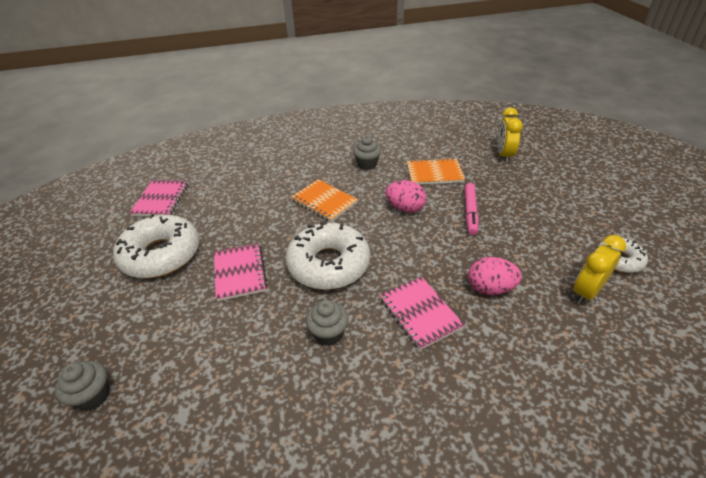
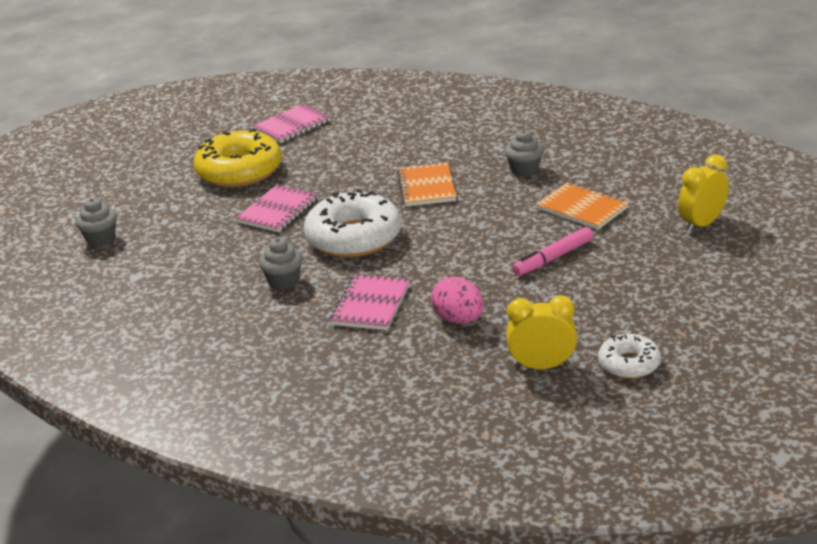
camera: 45 degrees right, 10 degrees down
white donut [113,214,199,278] -> yellow donut [194,129,282,187]
pink egg [385,180,426,213] -> none

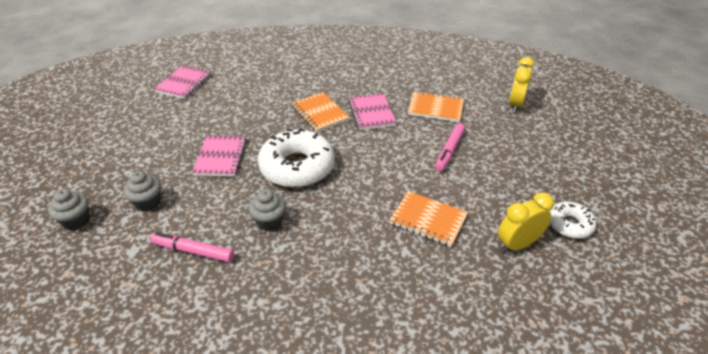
camera: 30 degrees left, 10 degrees up
yellow donut [194,129,282,187] -> none
pink notebook [330,275,410,330] -> pink notebook moved to [348,93,397,130]
pink egg [431,277,484,324] -> orange notebook [389,191,468,247]
grey cupcake [505,129,544,177] -> grey cupcake moved to [124,171,161,212]
none -> pink marker [150,232,234,262]

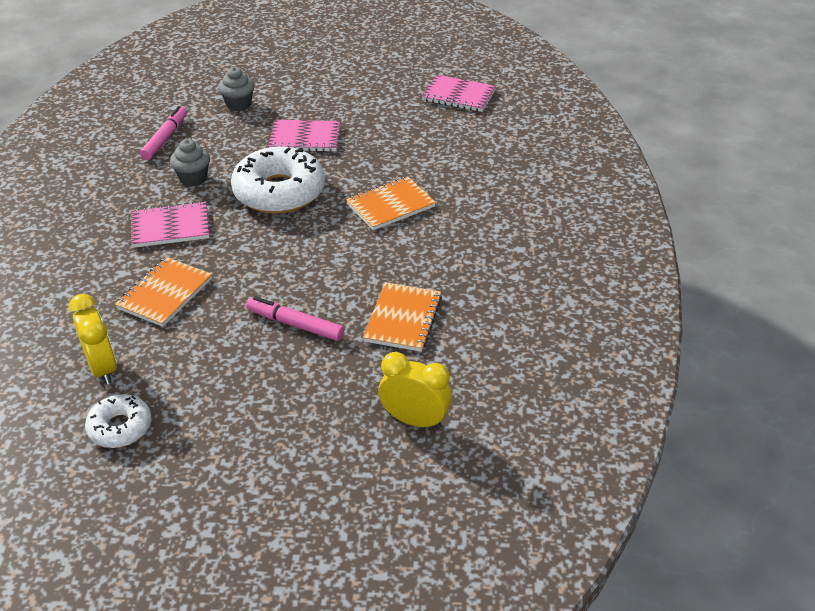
camera: 90 degrees right, 0 degrees up
grey cupcake [48,189,90,230] -> none
pink notebook [348,93,397,130] -> pink notebook moved to [131,201,209,248]

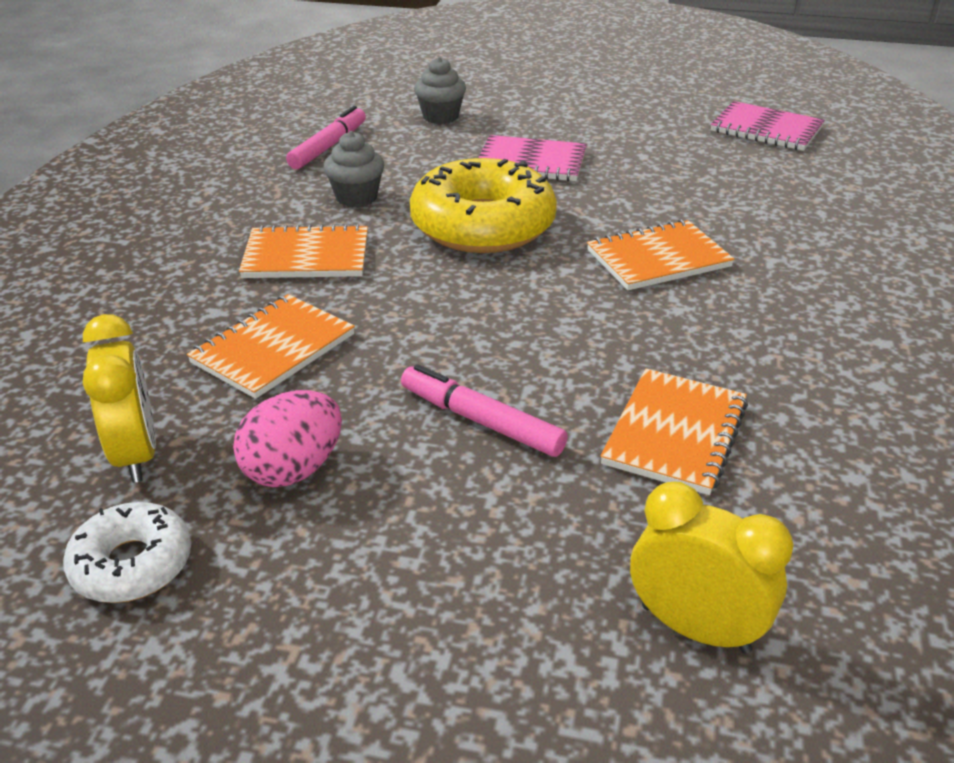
camera: 10 degrees right, 5 degrees down
pink notebook [131,201,209,248] -> orange notebook [239,224,368,278]
white donut [231,147,325,214] -> yellow donut [410,158,557,253]
none -> pink egg [233,390,342,487]

